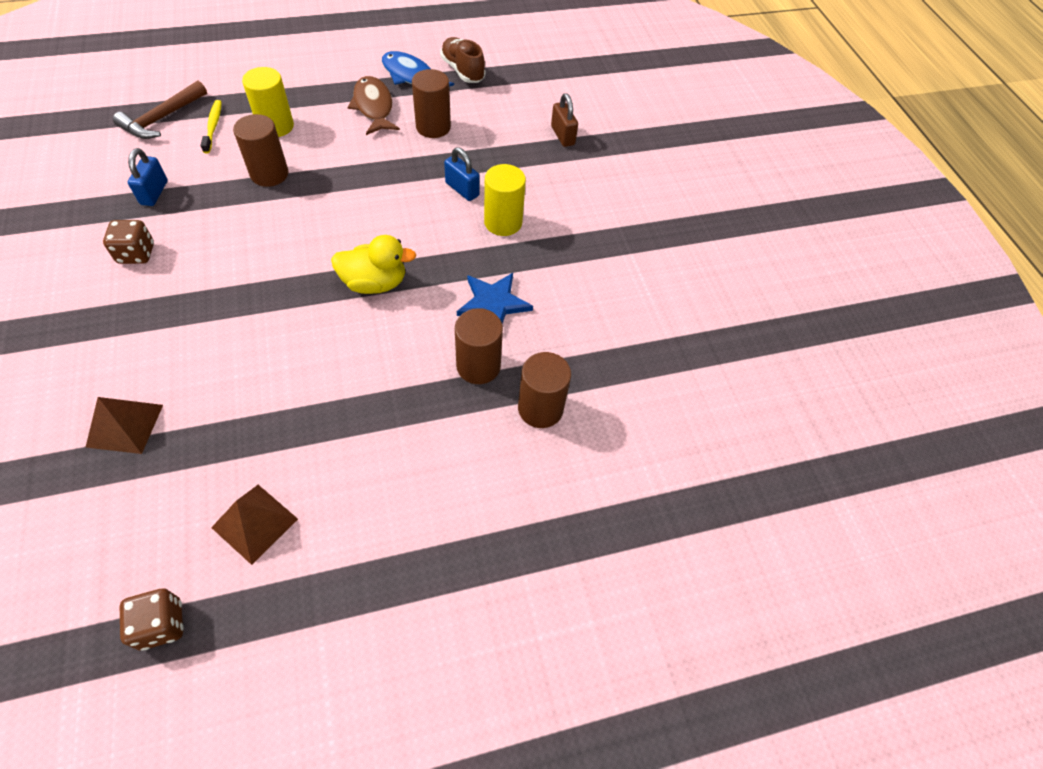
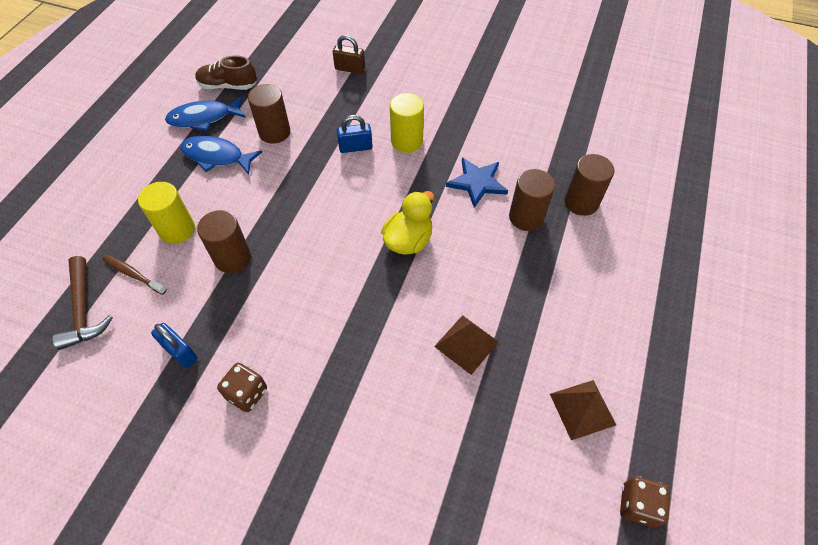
camera: 50 degrees left, 0 degrees up
brown pyramid [86,397,163,454] -> brown pyramid moved to [434,315,499,375]
yellow toothbrush [201,100,222,153] -> brown toothbrush [103,255,167,295]
brown fish [348,76,400,135] -> blue fish [180,136,262,174]

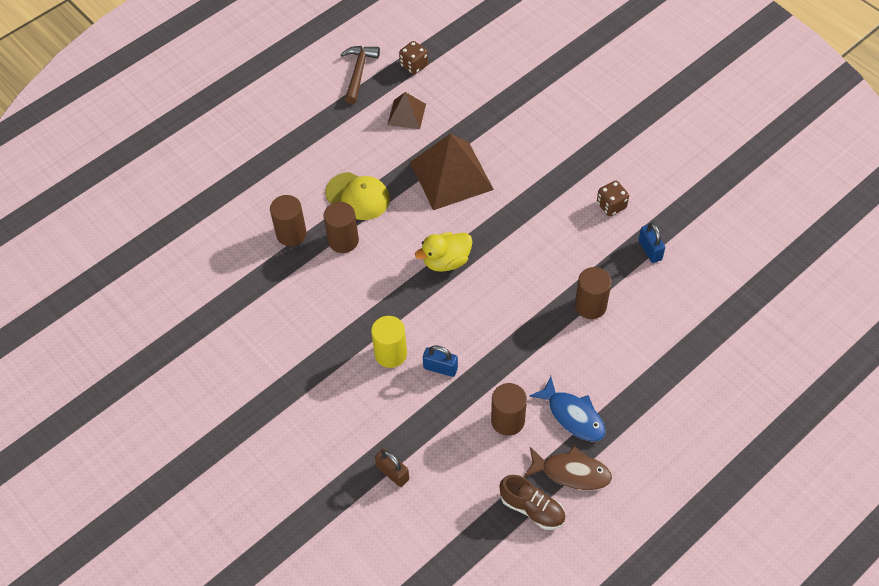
camera: 150 degrees left, 0 degrees up
brown hammer [52,256,113,350] -> brown hammer moved to [341,46,380,104]
brown toothbrush [103,255,167,295] -> none
yellow cylinder [138,182,195,244] -> none
blue fish [165,96,246,131] -> brown fish [524,446,612,490]
brown pyramid [434,315,499,375] -> brown pyramid [410,133,494,210], size x1.89
blue star [446,157,508,208] -> none
none -> yellow cap [325,172,390,220]

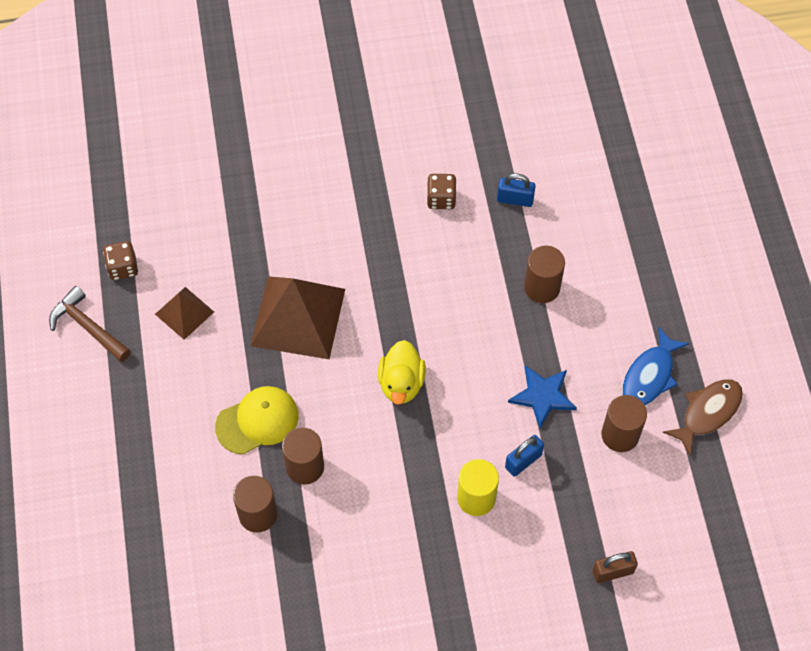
camera: 60 degrees left, 5 degrees up
brown shoe [499,475,566,530] -> none
blue fish [529,376,605,441] -> blue fish turned 135 degrees clockwise [623,326,690,405]
none -> blue star [508,365,577,429]

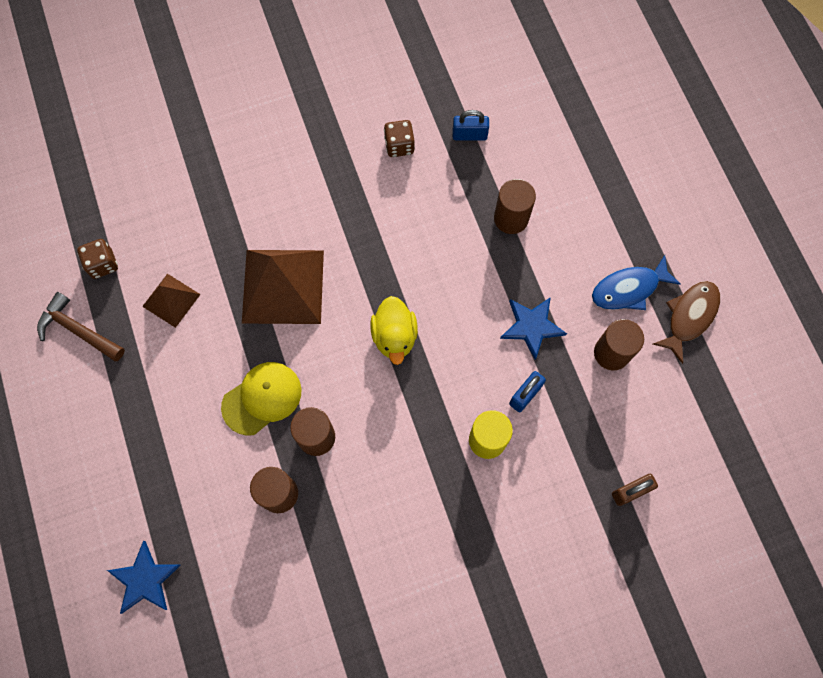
camera: 10 degrees left, 10 degrees up
blue fish [623,326,690,405] -> blue fish turned 45 degrees clockwise [592,255,681,310]
none -> blue star [107,541,181,614]

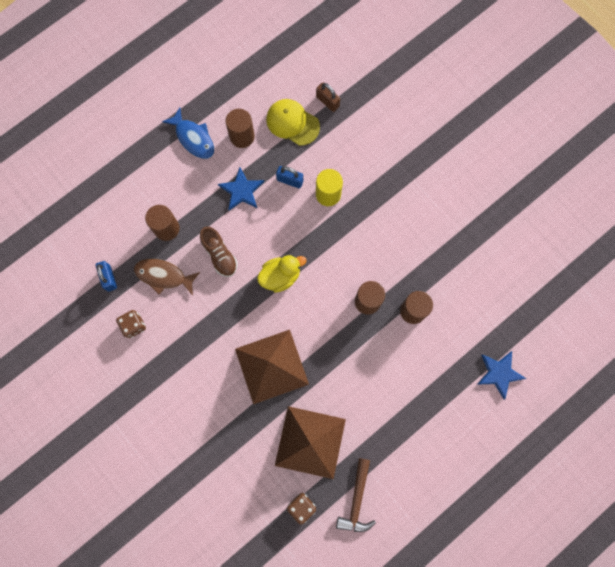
camera: 110 degrees left, 5 degrees up
brown pyramid [142,274,201,328] -> brown pyramid [275,406,346,479], size x1.89
yellow cap [221,362,301,436] -> yellow cap moved to [266,99,320,146]
brown fish [653,281,720,364] -> brown fish moved to [134,259,200,295]
none -> brown shoe [200,226,238,277]

